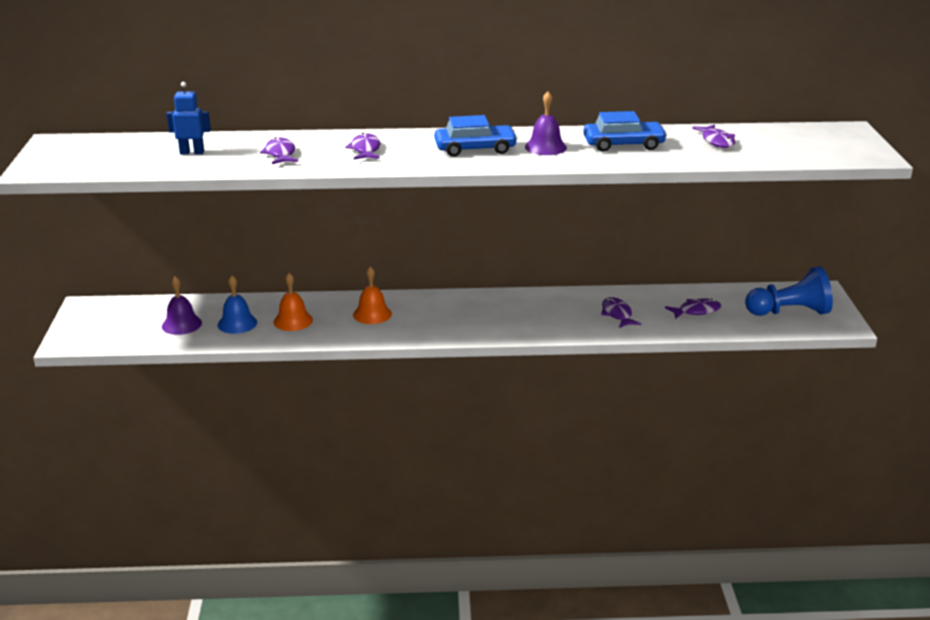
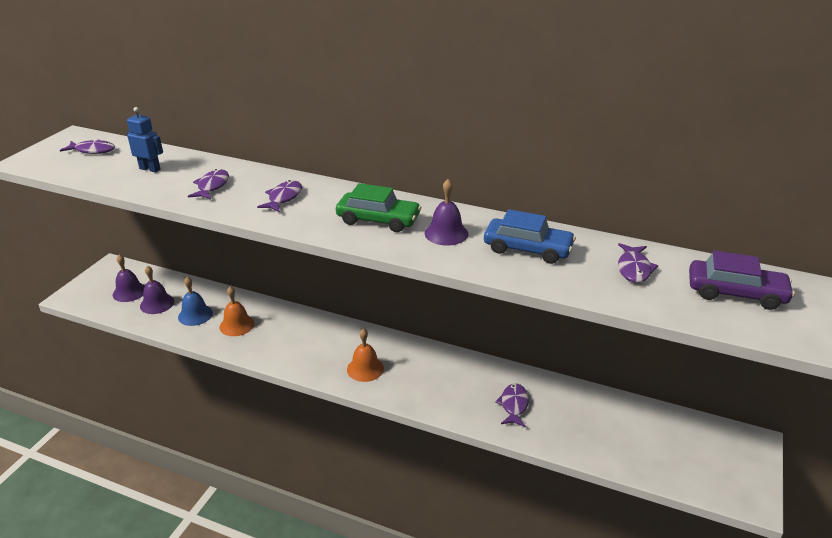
camera: 25 degrees right, 5 degrees up
orange bell [353,266,392,324] -> orange bell moved to [347,329,384,382]
blue car [434,115,518,157] -> green car [336,183,421,232]
purple fish [665,298,721,319] -> purple fish moved to [60,139,115,154]
blue pawn [745,266,833,316] -> none
none -> purple bell [113,255,145,302]
none -> purple car [689,250,795,310]

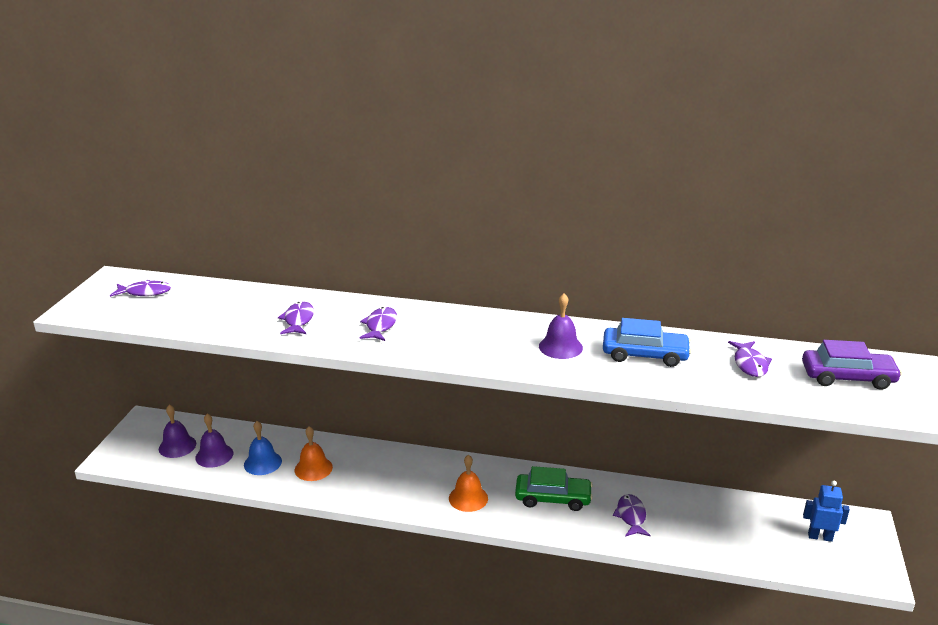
camera: 10 degrees left, 5 degrees down
blue robot [127,107,163,173] -> blue robot moved to [803,481,850,542]
green car [336,183,421,232] -> green car moved to [515,466,593,511]

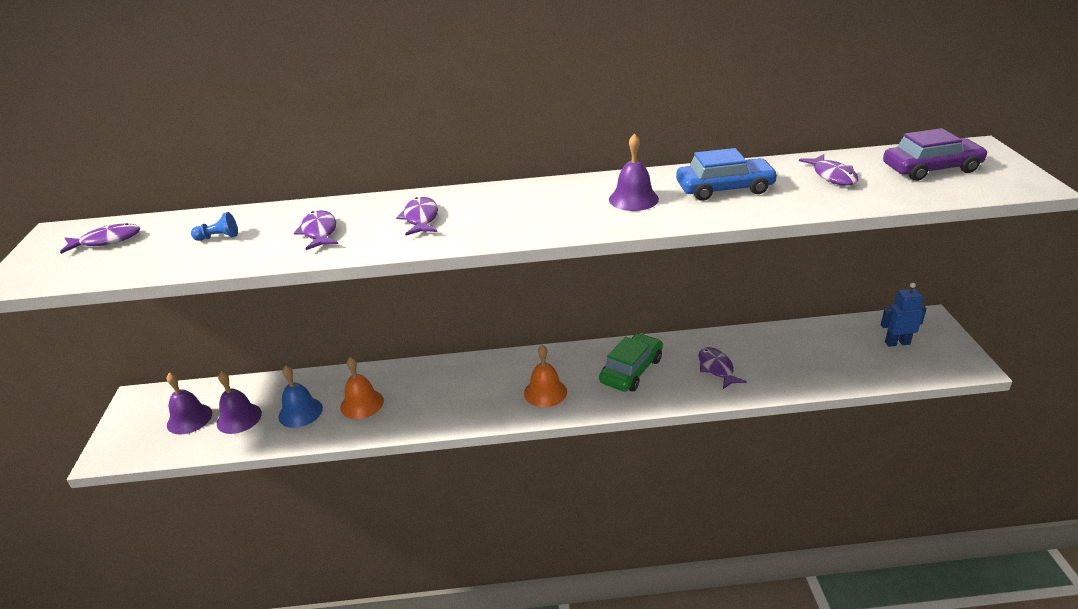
camera: 15 degrees left, 5 degrees up
green car [515,466,593,511] -> green car turned 45 degrees counterclockwise [599,333,663,392]
none -> blue pawn [191,212,238,241]

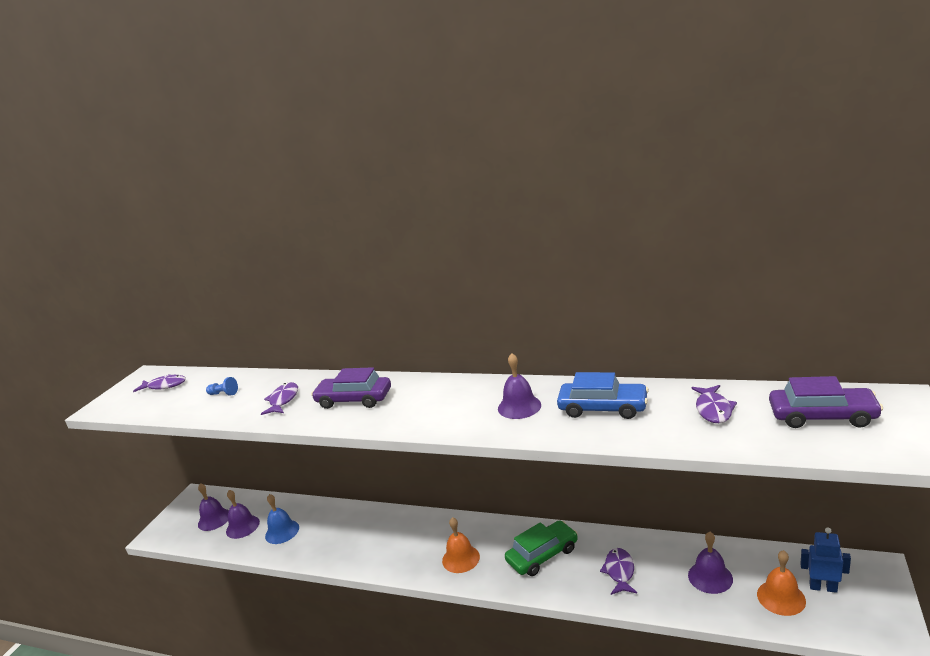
camera: 25 degrees right, 10 degrees down
orange bell [340,357,384,419] -> orange bell moved to [757,550,806,616]
purple fish [396,197,438,235] -> purple car [311,367,391,409]
none -> purple bell [688,532,733,594]

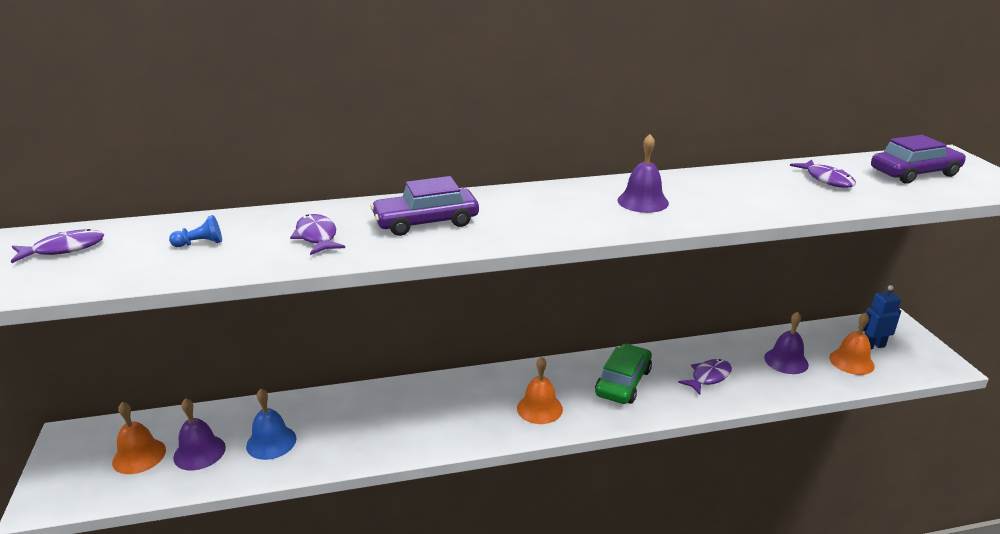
camera: 35 degrees left, 5 degrees up
purple bell [198,483,229,531] -> orange bell [112,402,166,474]
blue car [557,372,649,419] -> none
purple fish [600,548,637,595] -> purple fish turned 75 degrees clockwise [678,359,732,395]

